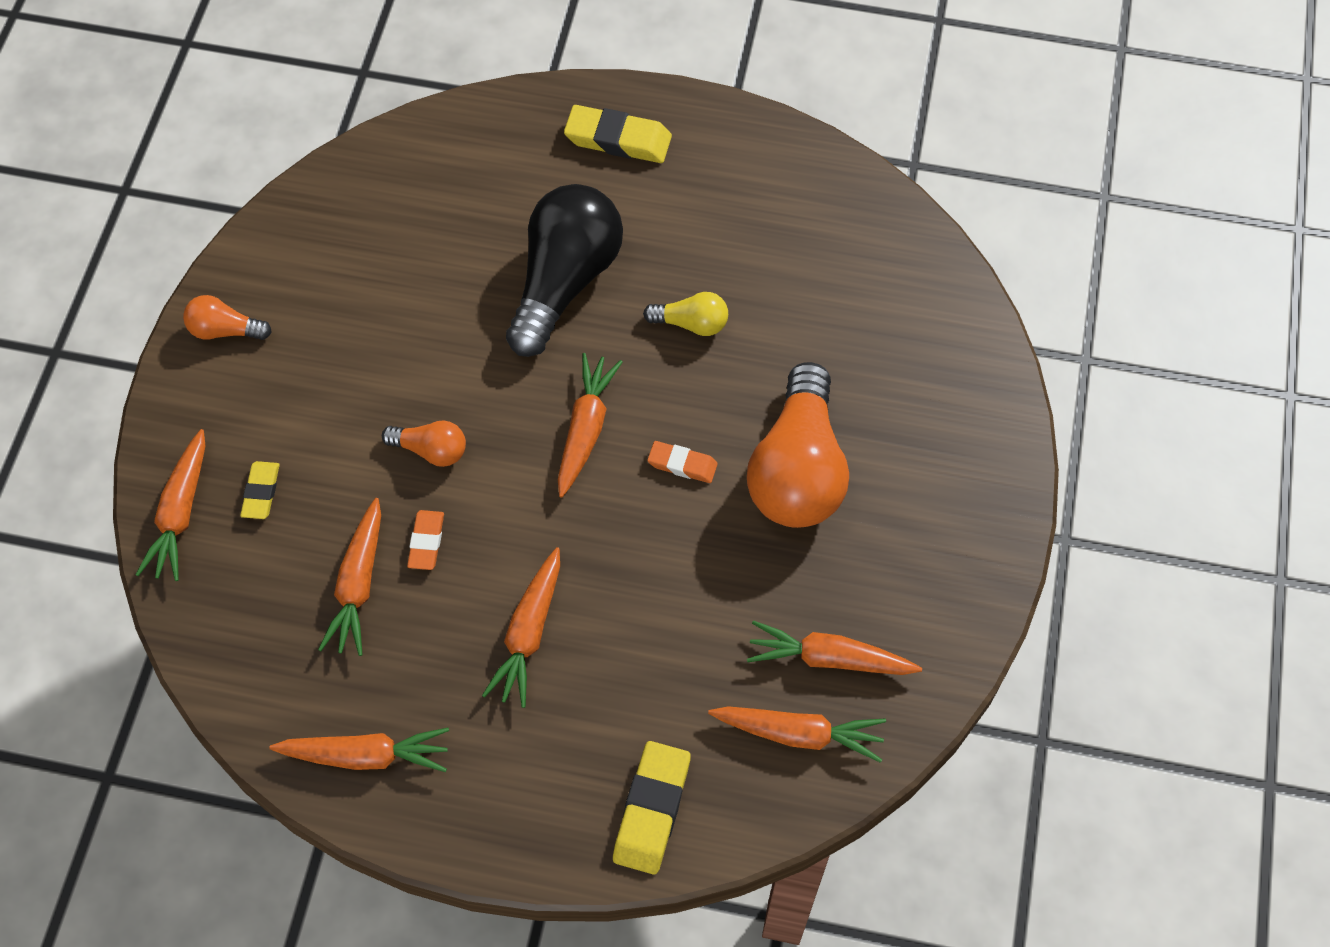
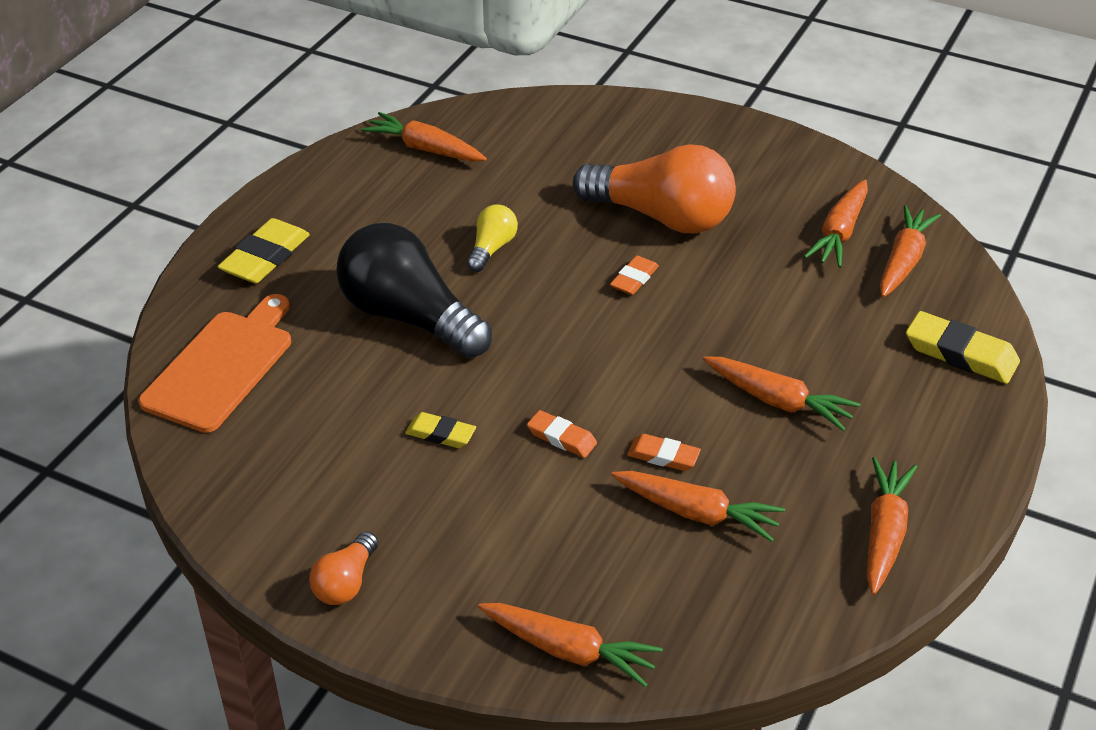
camera: 75 degrees left, 20 degrees down
yellow eraser [240,461,280,519] -> yellow eraser moved to [405,412,476,448]
orange light bulb [382,421,466,467] -> orange eraser [527,410,597,458]
orange carrot [558,353,623,498] -> orange carrot moved to [361,112,487,162]
none -> orange cutting board [138,294,291,433]

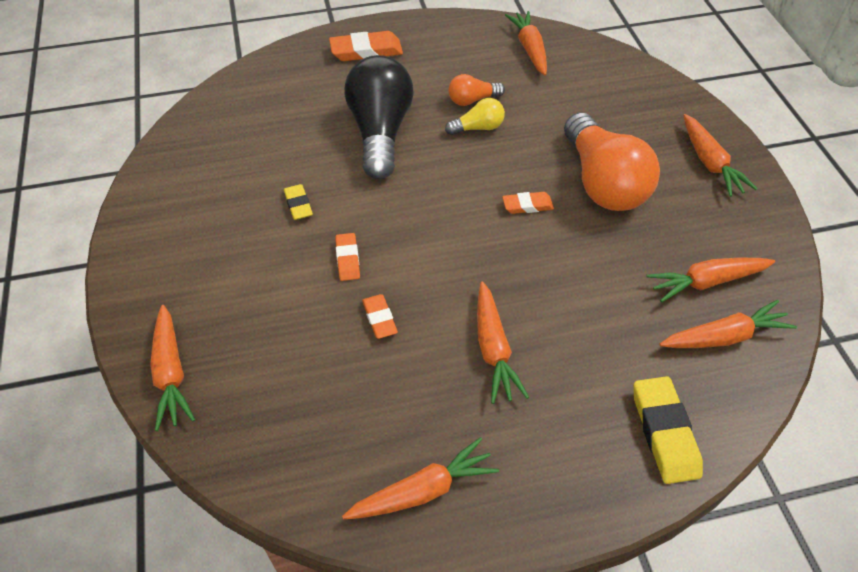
camera: 50 degrees right, 10 degrees up
orange cutting board [138,294,291,433] -> none
yellow eraser [218,218,310,283] -> orange eraser [329,31,403,61]
orange light bulb [309,531,378,605] -> orange light bulb moved to [449,74,505,106]
orange carrot [612,471,785,542] -> orange carrot moved to [683,114,758,197]

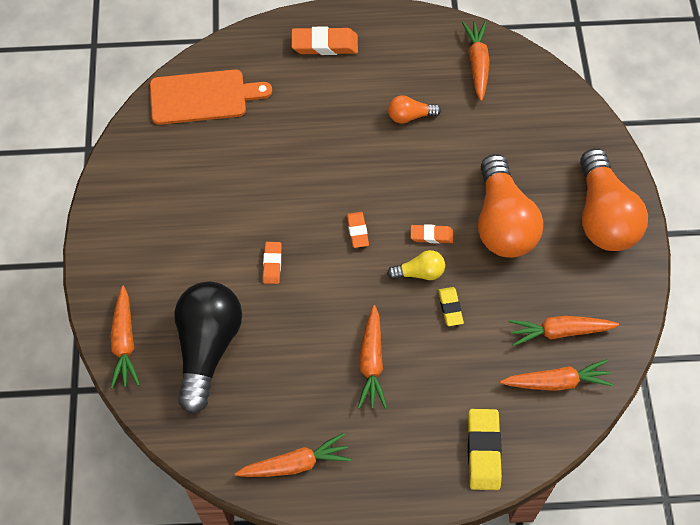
camera: 10 degrees right, 10 degrees up
yellow eraser [284,184,313,220] -> yellow eraser moved to [438,287,464,326]
black light bulb [344,55,414,179] -> black light bulb moved to [174,282,242,414]
orange eraser [362,294,398,339] -> orange eraser moved to [346,212,369,248]
yellow light bulb [445,98,505,135] -> yellow light bulb moved to [387,250,445,280]
orange carrot [683,114,758,197] -> orange light bulb [580,148,648,251]
none -> orange cutting board [150,70,272,125]

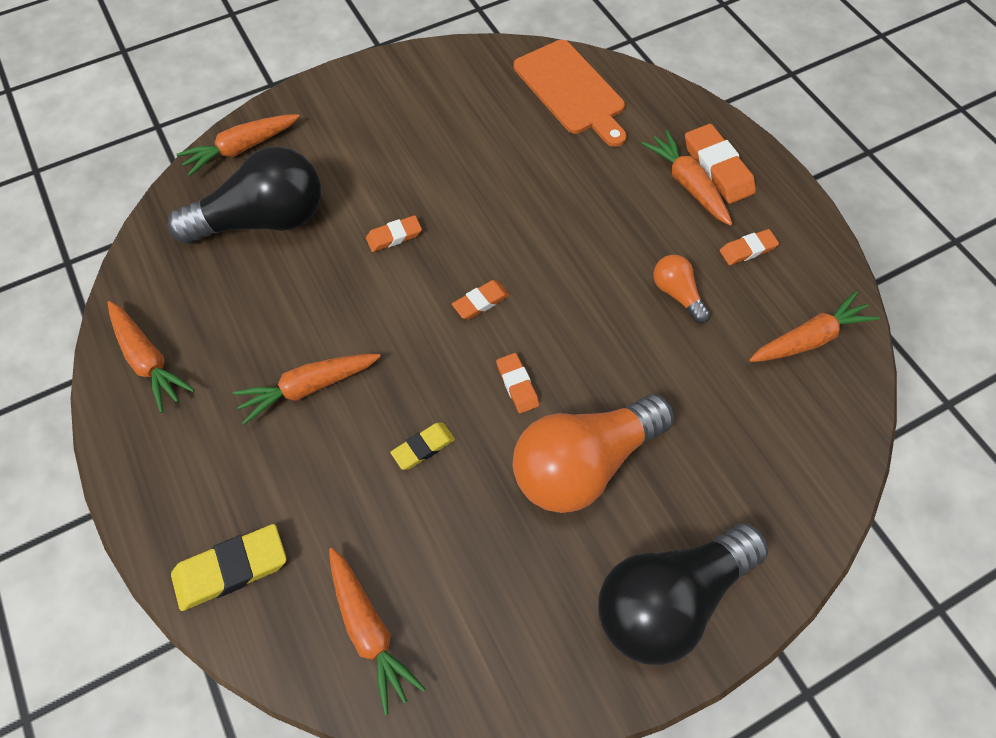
camera: 65 degrees right, 0 degrees up
yellow light bulb [387,250,445,280] -> none
orange carrot [508,316,619,346] -> orange carrot moved to [641,130,732,226]
orange light bulb [580,148,648,251] -> black light bulb [598,523,768,666]
none -> orange eraser [720,229,779,265]

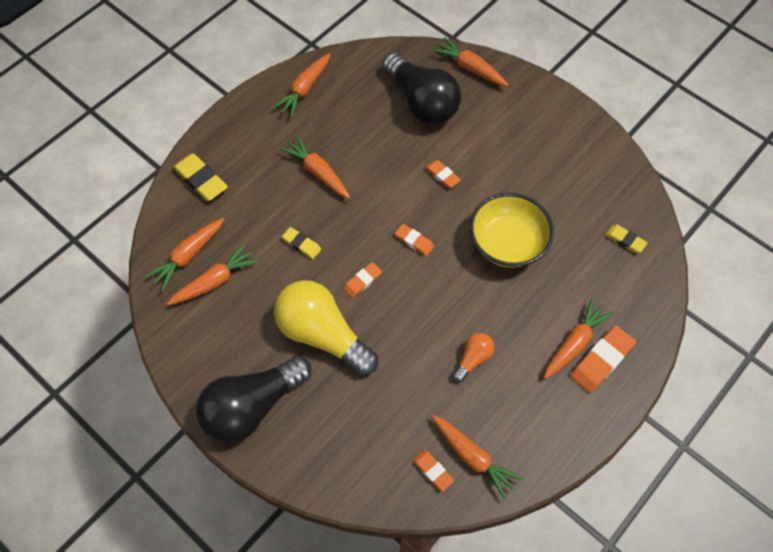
camera: 70 degrees right, 0 degrees up
orange light bulb [513,394,674,513] -> yellow light bulb [274,280,378,376]
orange cutting board [514,40,627,147] -> yellow eraser [605,225,647,253]
black light bulb [598,523,768,666] -> black light bulb turned 75 degrees counterclockwise [196,356,312,443]
orange eraser [720,229,779,265] -> orange eraser moved to [413,450,454,492]
none -> orange carrot [167,244,258,305]
none -> yellow bowl [469,193,554,268]

